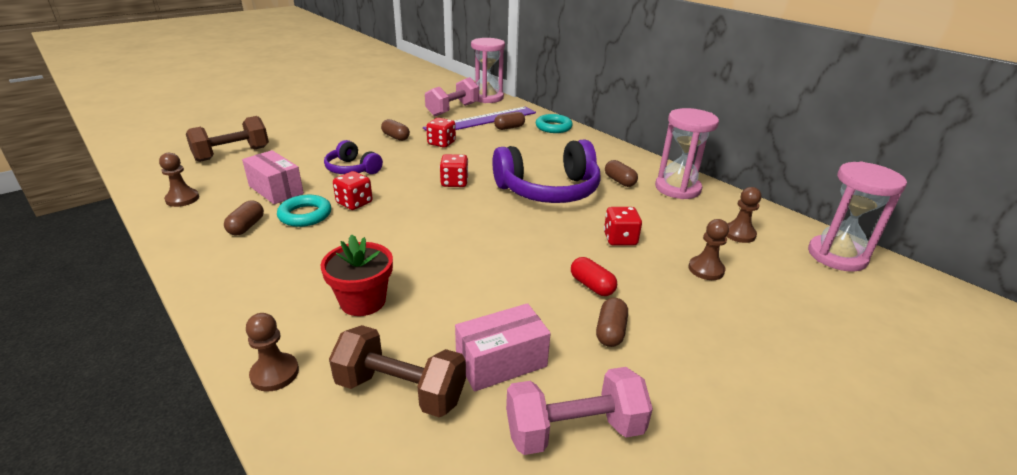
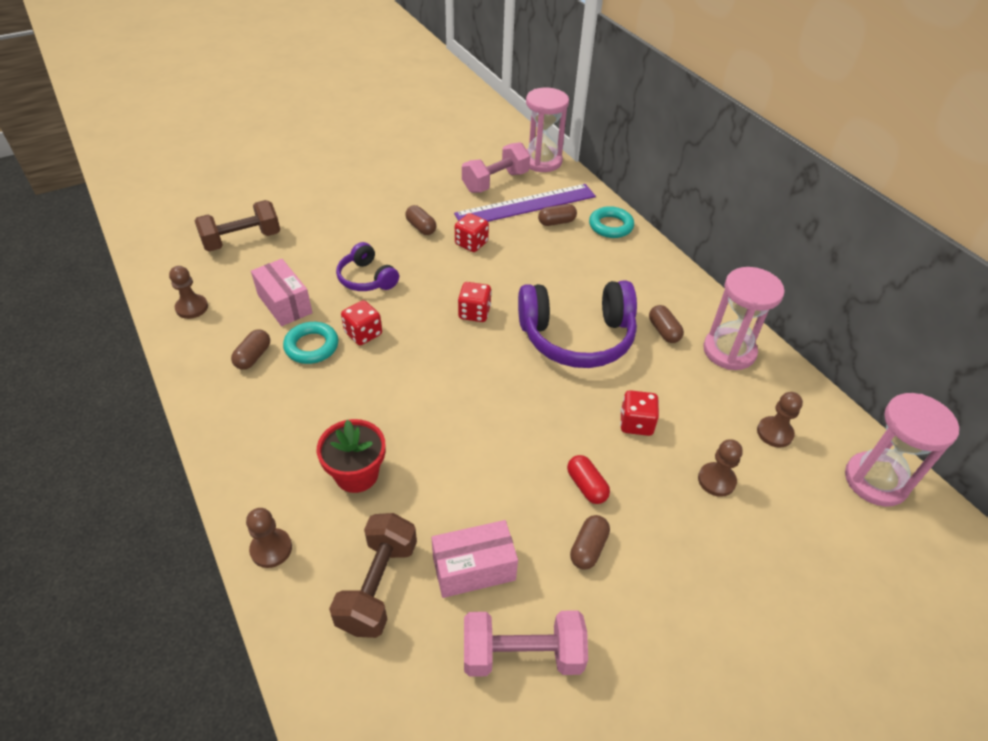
camera: 10 degrees right, 15 degrees up
brown dumbbell [329,325,466,418] -> brown dumbbell turned 75 degrees clockwise [329,513,417,638]

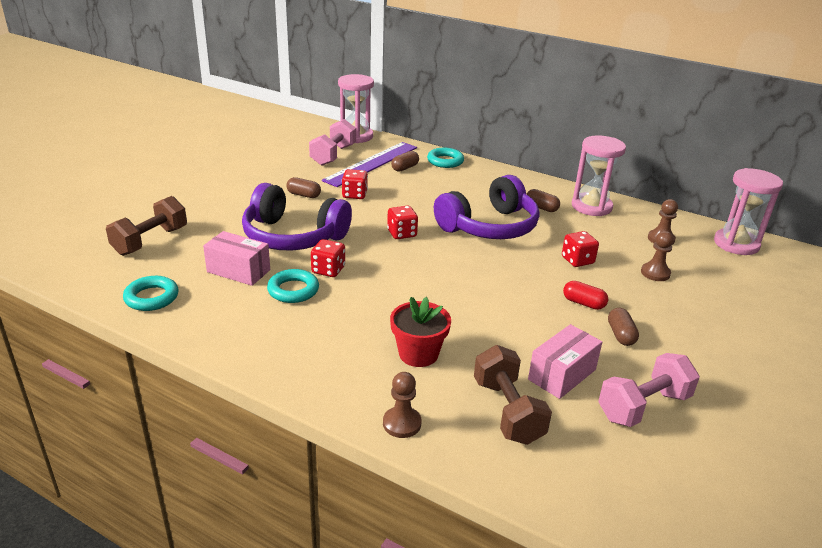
camera: 30 degrees left, 15 degrees down
brown pawn [169,266,208,319] -> turquoise ring [123,276,179,311]
brown capsule [231,329,270,370] -> none
purple headphones [336,242,399,291] -> purple headphones [242,183,352,250], size x1.86

